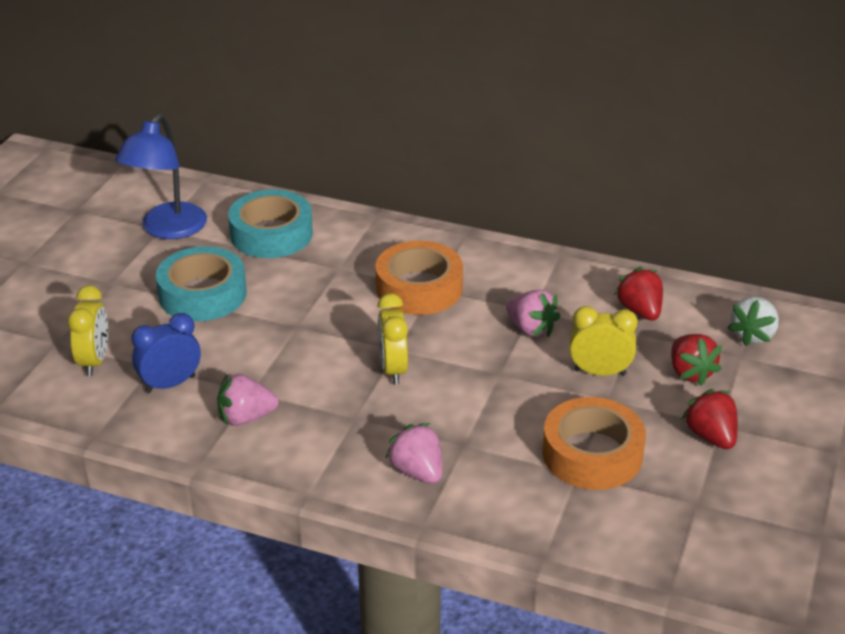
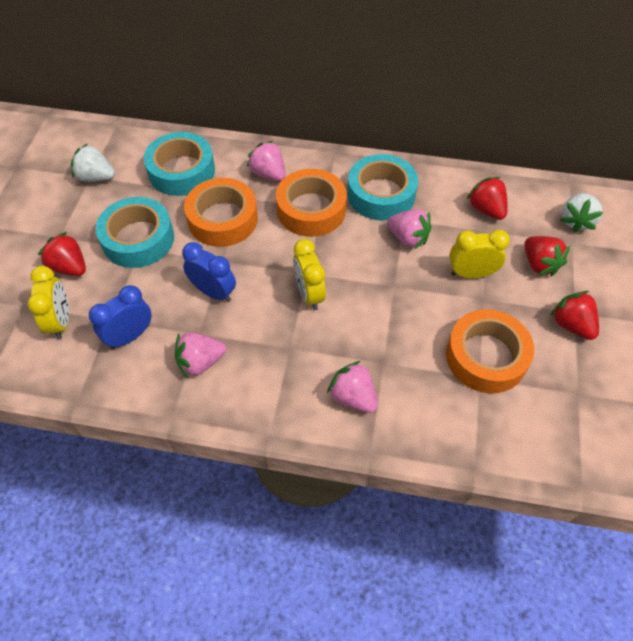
camera: 10 degrees left, 20 degrees up
blue lamp [115,114,207,239] -> white strawberry [71,143,115,182]
none -> red strawberry [38,232,86,276]
none -> blue clock [182,242,236,302]
none -> orange tape [184,178,258,247]
none -> pink strawberry [247,141,286,181]
none -> turquoise tape [347,154,418,221]

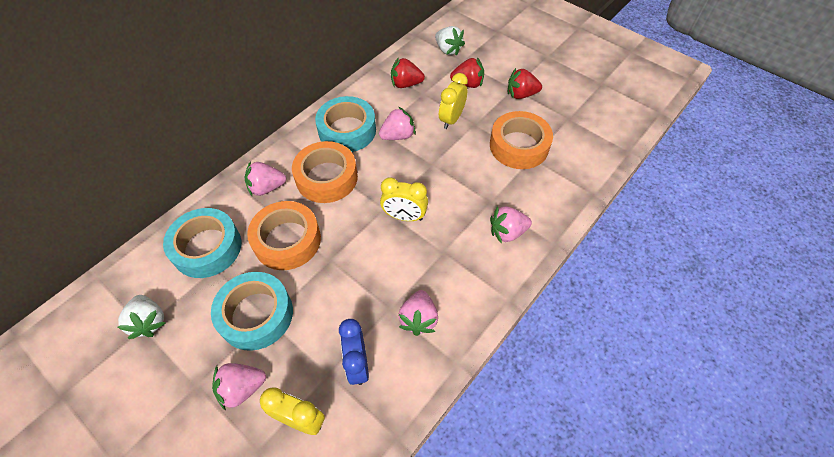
camera: 60 degrees left, 0 degrees up
red strawberry [38,232,86,276] -> pink strawberry [212,363,266,411]
white strawberry [71,143,115,182] -> white strawberry turned 75 degrees counterclockwise [118,295,166,339]
blue clock [182,242,236,302] -> none

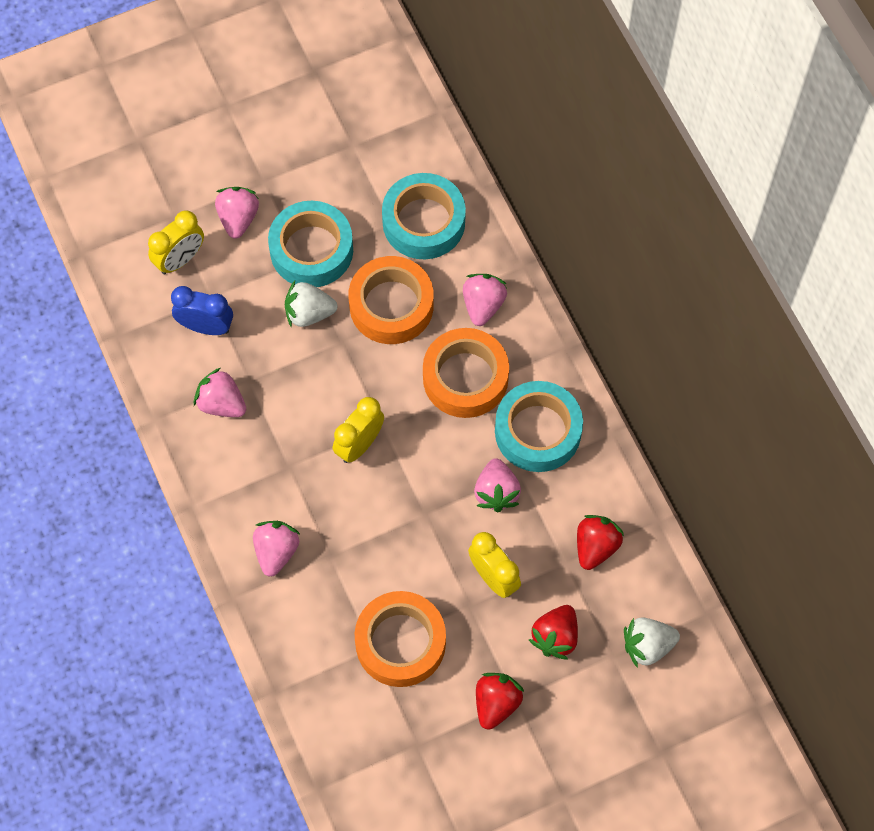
camera: 115 degrees right, 10 degrees up
white strawberry [118,295,166,339] -> white strawberry moved to [285,281,337,327]

